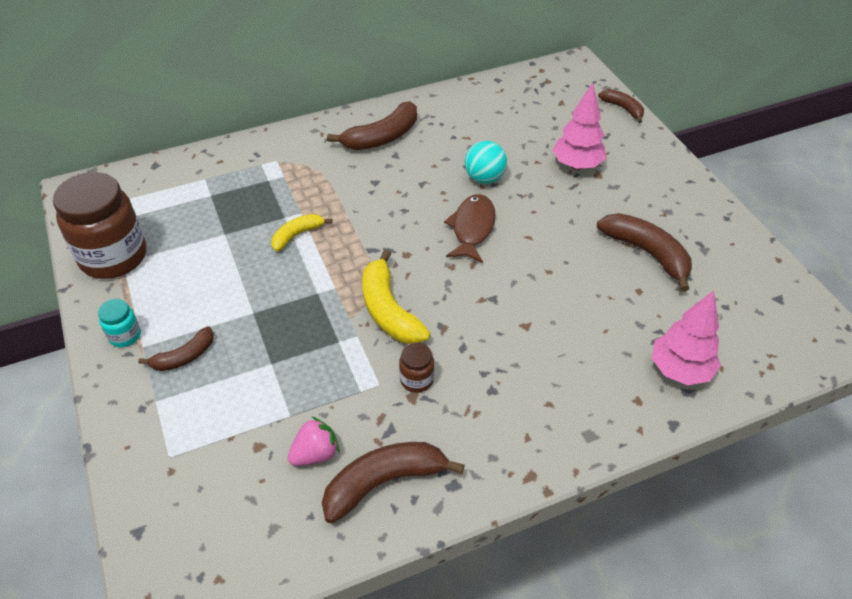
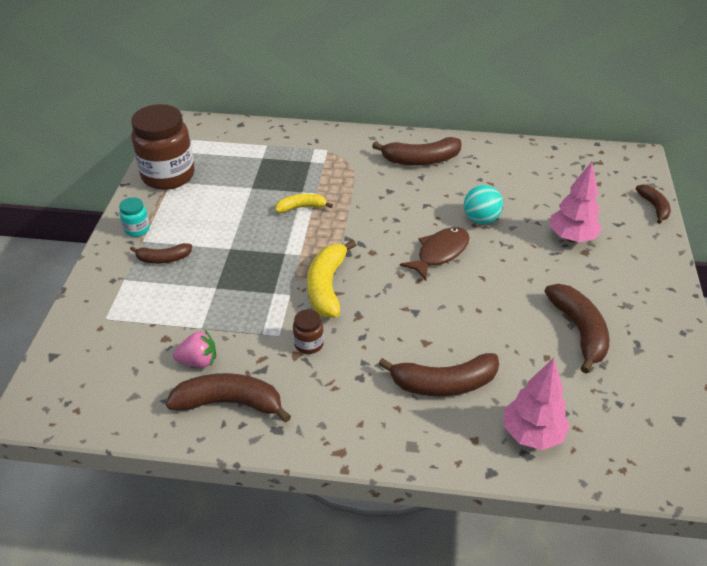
camera: 30 degrees right, 5 degrees down
none -> brown banana [378,353,499,397]

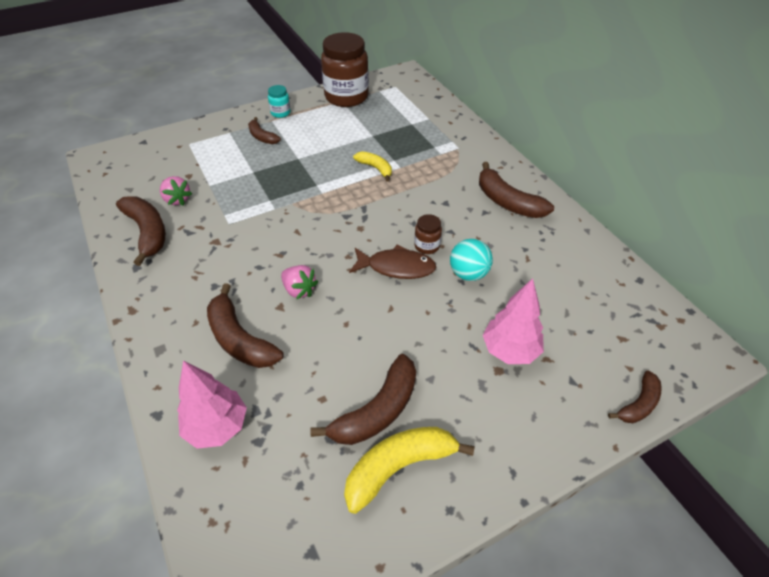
camera: 55 degrees right, 5 degrees up
brown jar [293,309,324,354] -> brown jar moved to [414,214,442,254]
yellow banana [307,240,356,318] -> yellow banana moved to [344,427,475,514]
none -> pink strawberry [281,265,318,300]

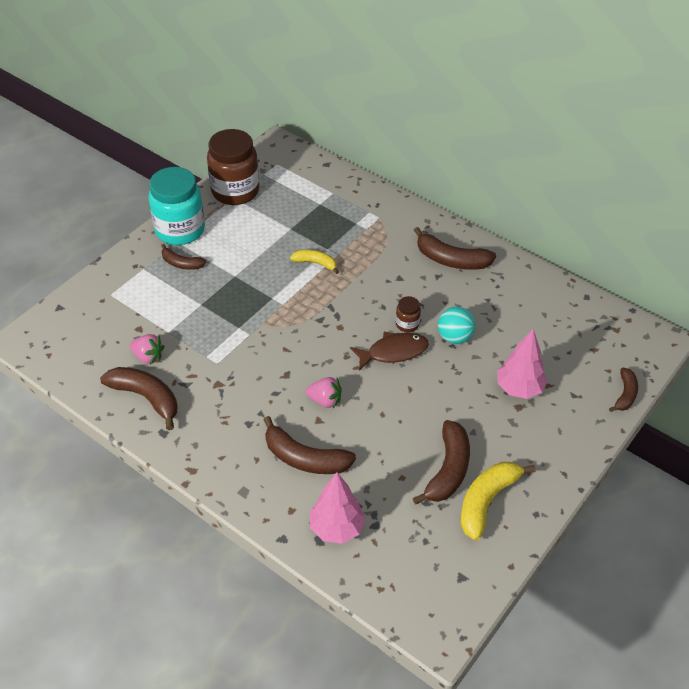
camera: 25 degrees left, 0 degrees up
turquoise jar [268,85,291,118] -> turquoise jar [148,167,205,245], size x2.27

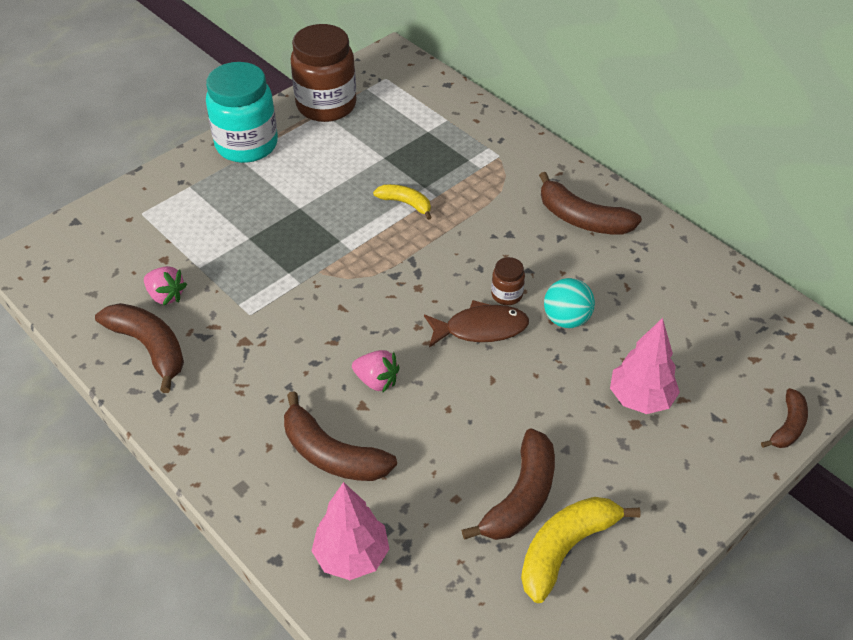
camera: 10 degrees right, 0 degrees up
brown banana [161,244,206,270] -> none

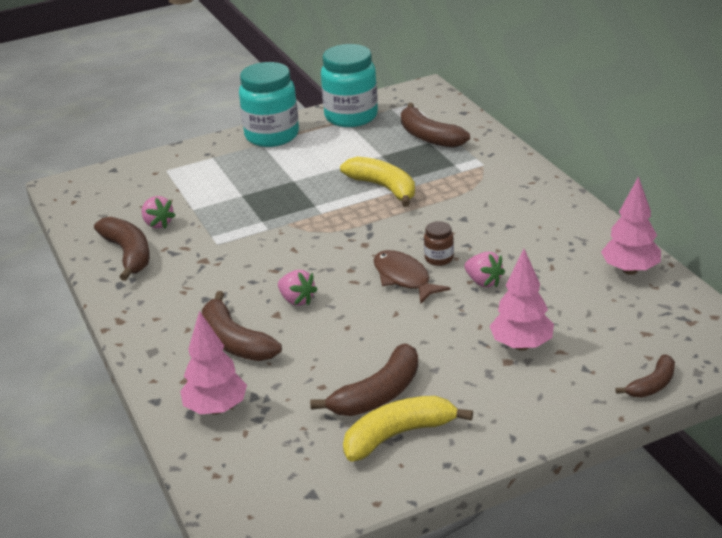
camera: 20 degrees right, 15 degrees down
brown jar [291,24,357,122] -> turquoise jar [321,44,378,127]
yellow banana [373,184,432,220] -> yellow banana [340,157,415,207], size x1.68
brown fish [424,300,529,347] -> brown fish turned 135 degrees counterclockwise [374,250,451,304]
brown banana [539,172,642,235] -> brown banana moved to [401,103,470,148]
turquoise ball [544,278,595,328] -> pink strawberry [464,252,505,287]
none -> pink tree [601,176,661,275]

